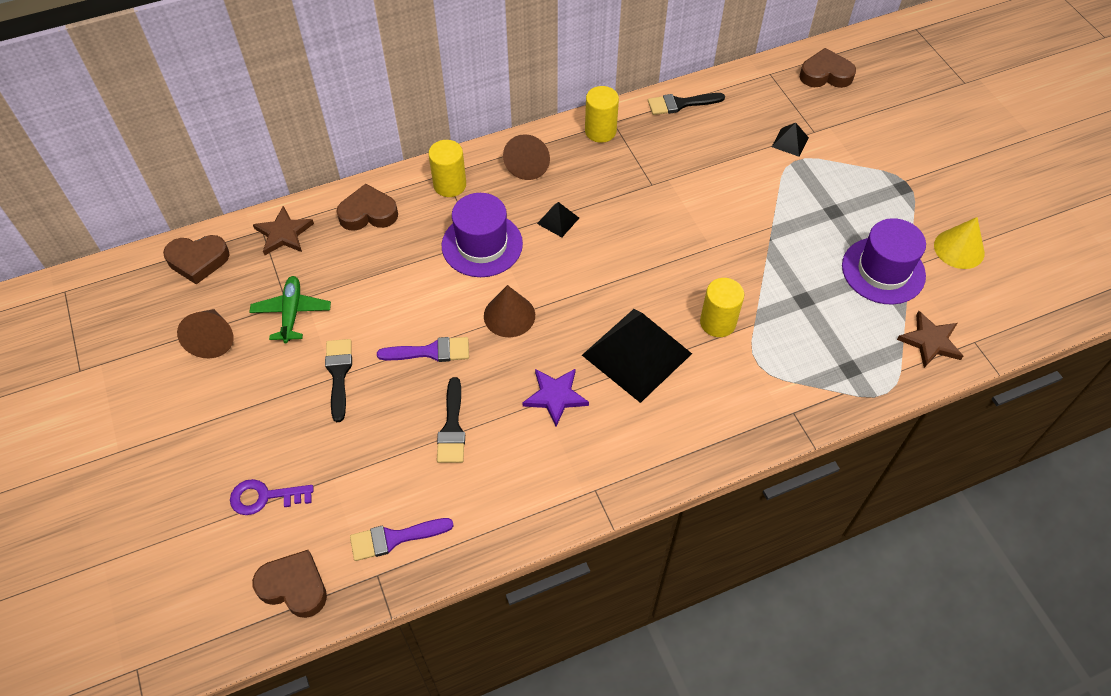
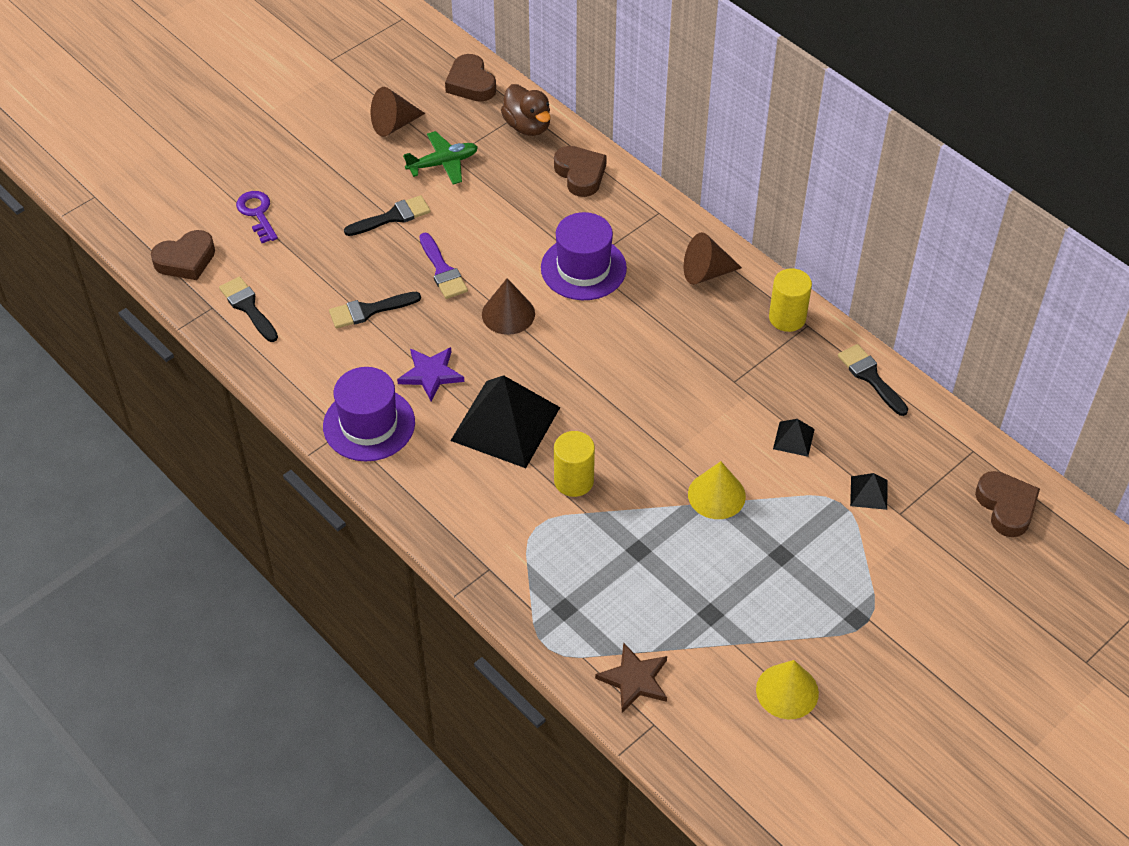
camera: 70 degrees right, 5 degrees down
brown heart [252,550,327,618] -> brown heart turned 60 degrees clockwise [151,230,215,280]
brown star [253,206,314,255] -> brown duck [501,84,551,136]
purple brush [350,518,454,561] -> black brush [219,276,278,342]
yellow cylinder [429,140,466,197] -> none
black pyramid [537,202,579,237] -> black pyramid moved to [773,419,815,457]
purple hat [842,218,926,305] -> purple hat moved to [323,367,415,461]
none -> yellow cone [688,461,746,519]

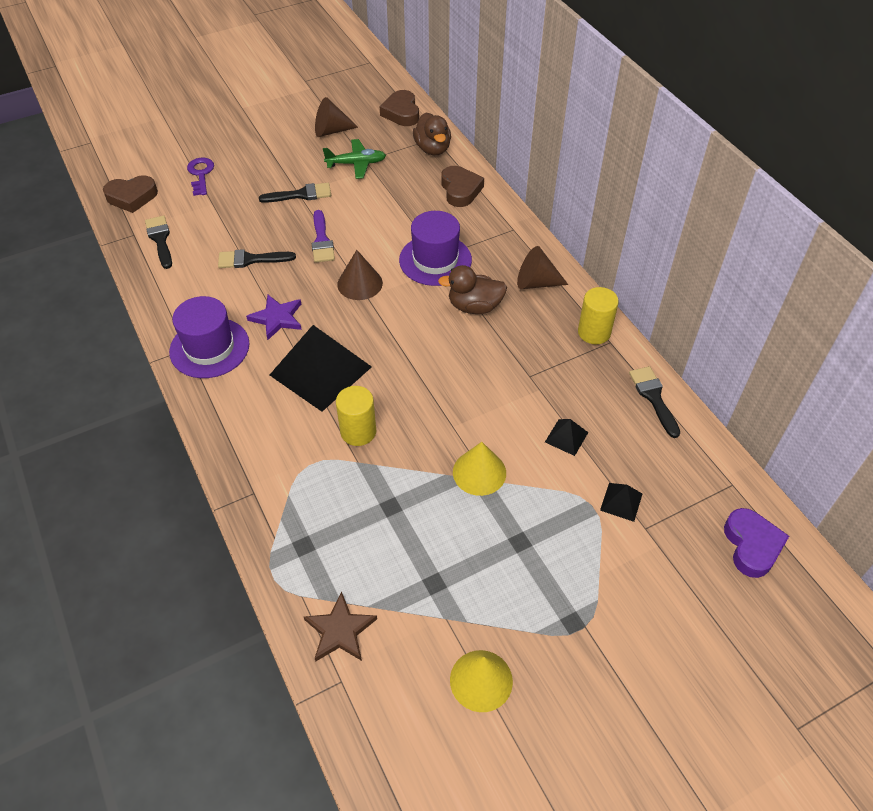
camera: 15 degrees right, 0 degrees up
brown heart [975,471,1040,537] -> purple heart [724,508,789,578]
none -> brown duck [438,265,507,314]

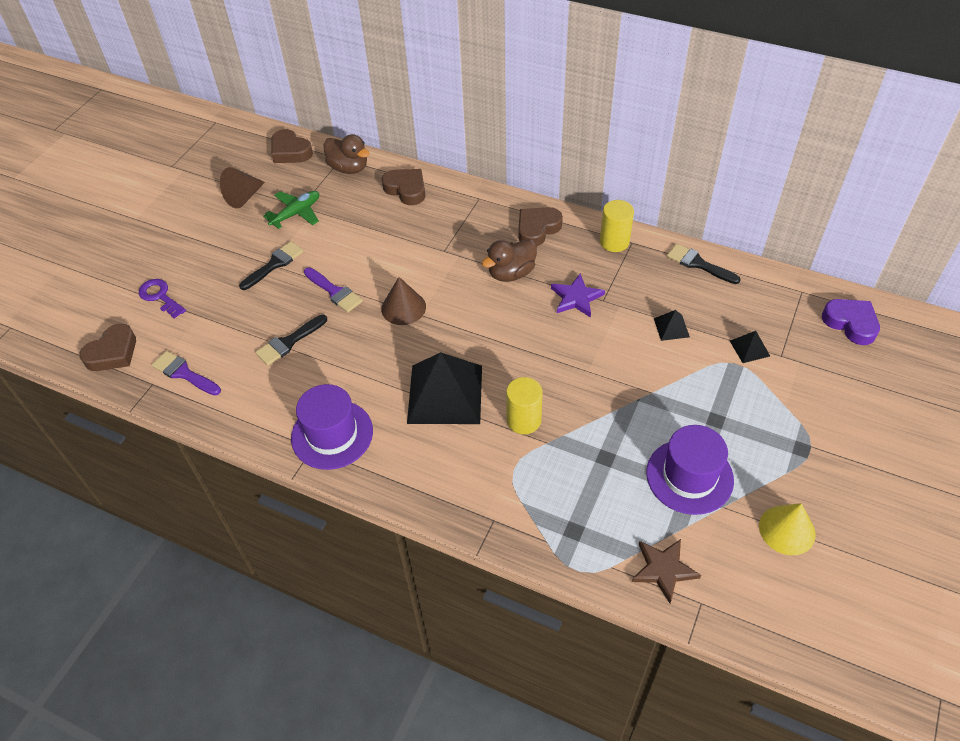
camera: 35 degrees left, 0 degrees up
black brush [145,216,172,269] -> purple brush [152,351,221,395]
purple star [246,295,302,340] -> purple star moved to [551,273,605,318]
purple hat [399,211,472,286] -> purple hat moved to [646,425,734,515]
yellow cone [453,442,506,496] -> none
brown cone [517,246,568,289] -> brown heart [518,207,563,246]

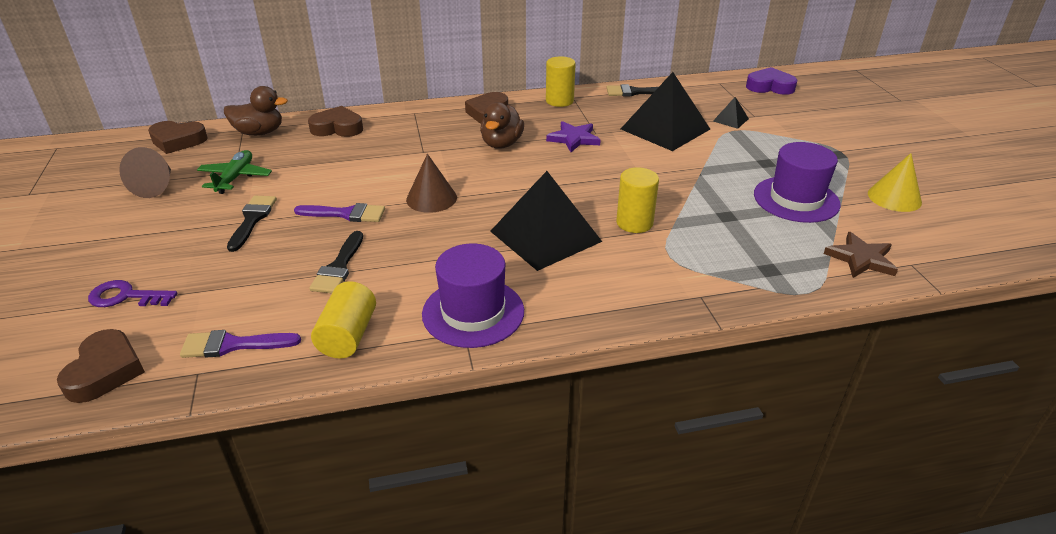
camera: 40 degrees left, 15 degrees down
black pyramid [654,310,690,341] -> black pyramid [621,72,710,151], size x2.34
none -> yellow cylinder [311,281,376,359]

